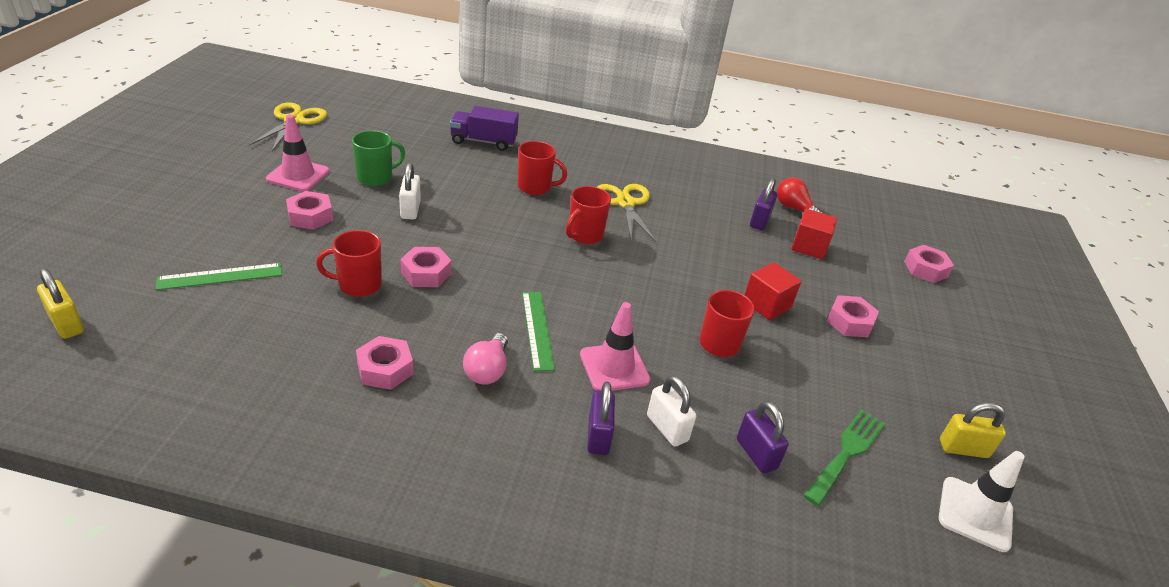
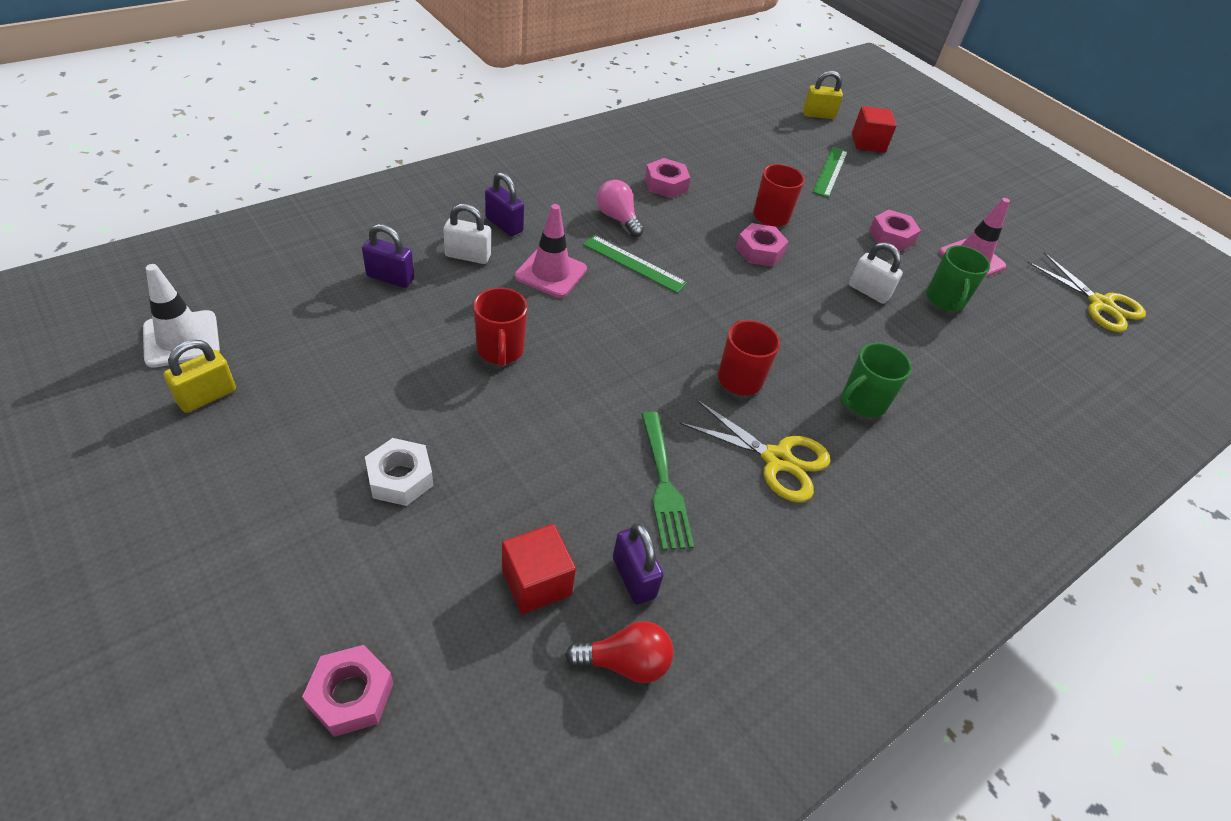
camera: 130 degrees right, 10 degrees up
purple truck [450,106,519,151] -> none
red mug [518,141,567,195] -> green mug [840,343,912,418]
red cube [745,262,801,320] -> red cube moved to [852,106,897,153]
green fork [804,409,886,506] -> green fork moved to [641,411,694,550]
pink nut [827,295,879,337] -> white nut [365,438,433,506]

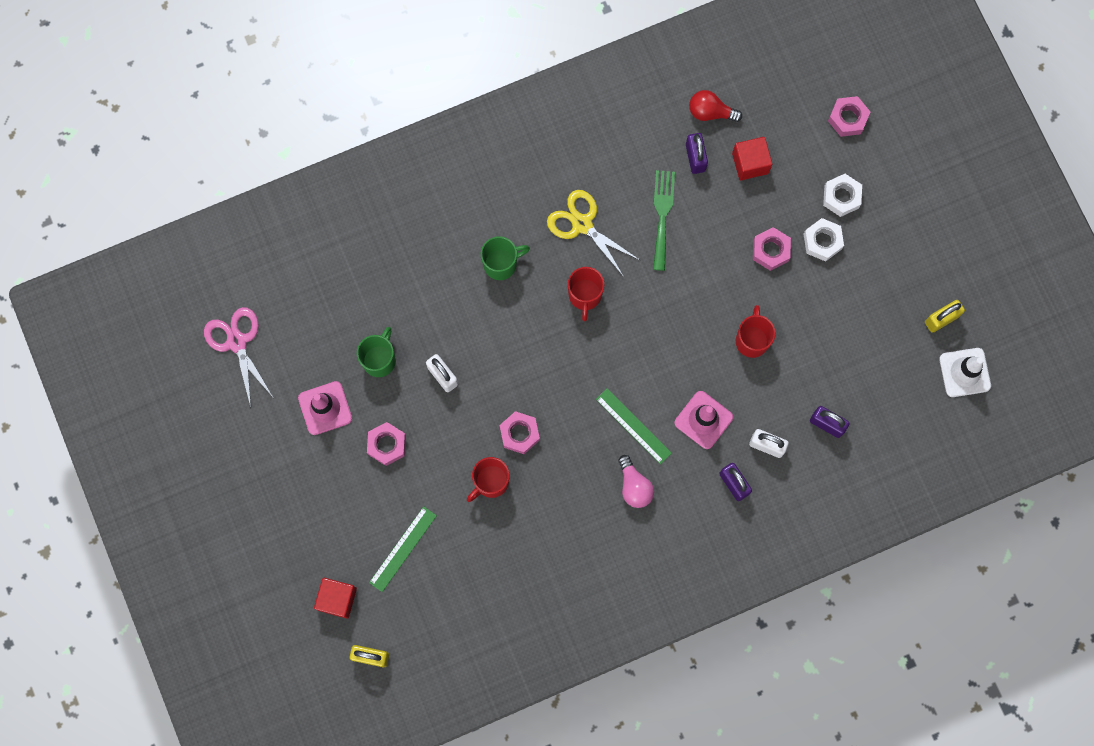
camera: 160 degrees left, 30 degrees up
pink nut [645,158,690,198] -> pink nut moved to [753,227,791,271]
yellow scissors [1027,253,1146,332] -> pink scissors [204,307,273,407]
none -> white nut [823,174,862,217]

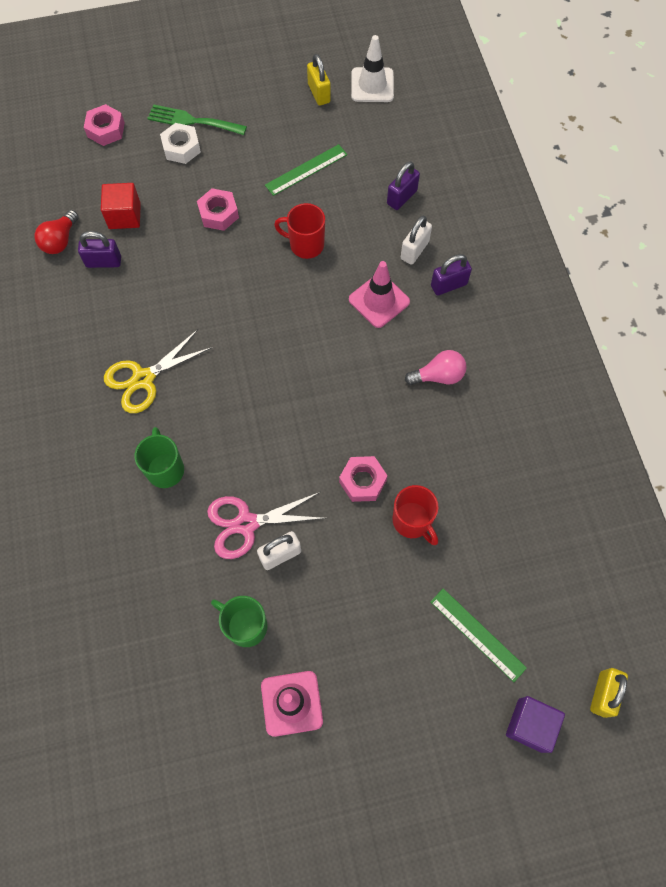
camera: 80 degrees left, 10 degrees down
pink scissors [204,307,273,407] -> pink scissors moved to [207,492,325,559]
red cube [314,578,357,619] -> purple cube [506,696,565,753]
pink nut [367,422,406,466] -> none
red mug [568,267,604,321] -> none
green ruler [596,388,672,464] -> green ruler moved to [265,144,348,196]
green fork [653,170,675,271] -> green fork moved to [147,104,247,135]
white nut [804,218,844,261] -> none

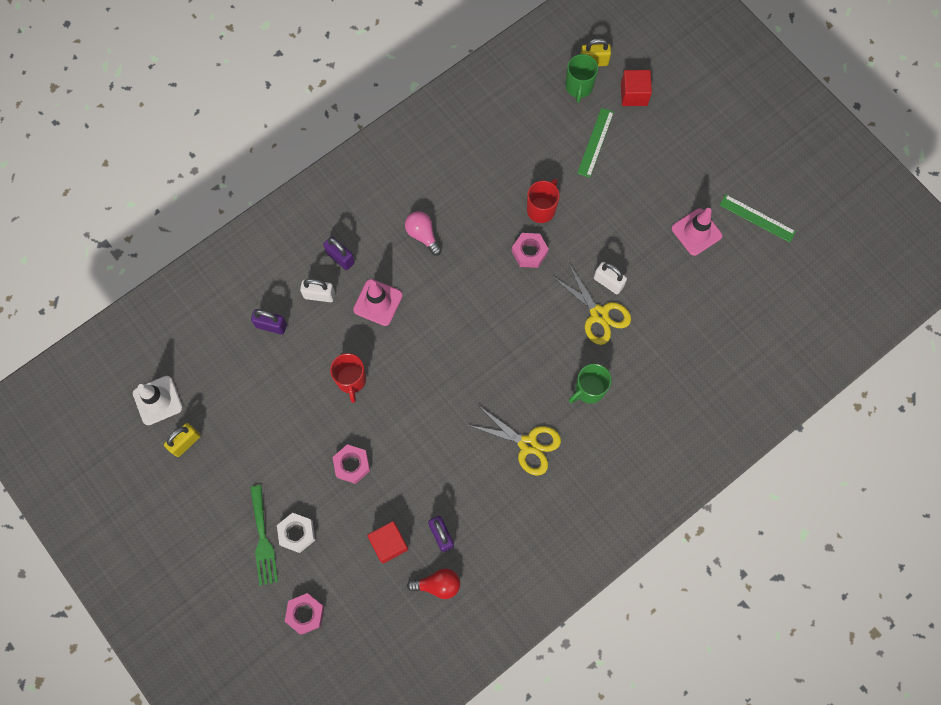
camera: 115 degrees left, 5 degrees up
pink scissors [207,492,325,559] -> yellow scissors [552,264,631,345]
green mug [211,596,267,647] -> green mug moved to [566,54,598,103]
green ruler [265,144,348,196] -> green ruler moved to [720,194,796,242]
purple cube [506,696,565,753] -> red cube [621,70,652,106]

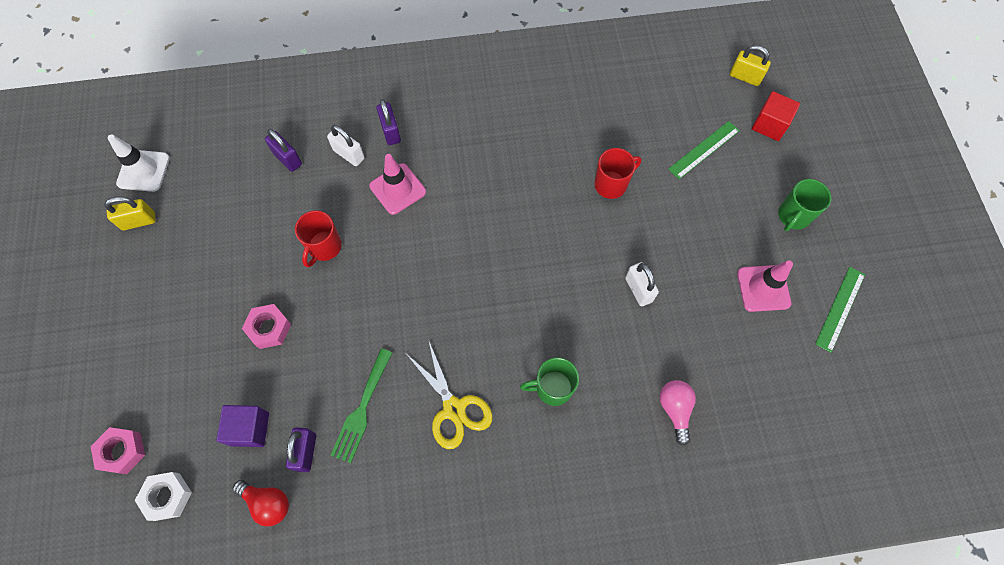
camera: 30 degrees right, 5 degrees down
green fork [250,485,278,585] -> green fork moved to [330,348,392,463]
white nut [277,513,315,553] -> white nut moved to [135,472,192,521]
red cube [367,521,408,564] -> purple cube [216,405,269,447]
pink light bulb [405,211,442,256] -> pink light bulb moved to [660,380,696,446]
pink nut [512,233,549,268] -> none
yellow scissors [552,264,631,345] -> none
green mug [566,54,598,103] -> green mug moved to [778,179,831,231]
green ruler [720,194,796,242] -> green ruler turned 60 degrees clockwise [815,267,865,353]

